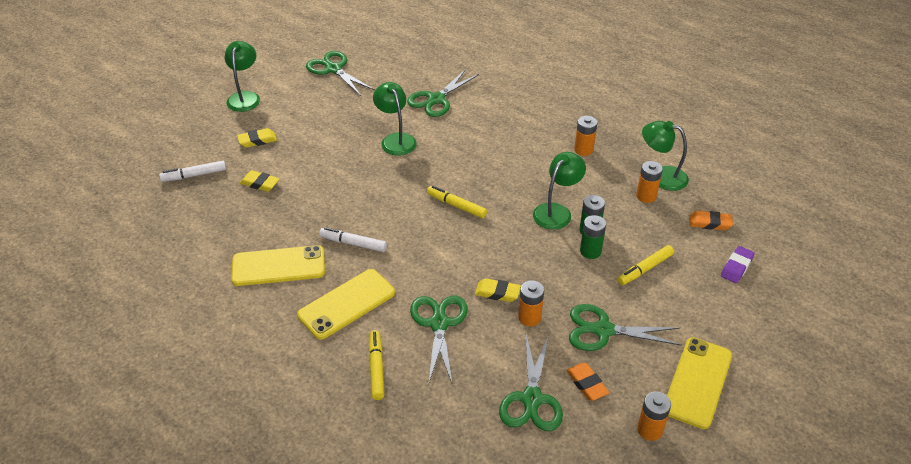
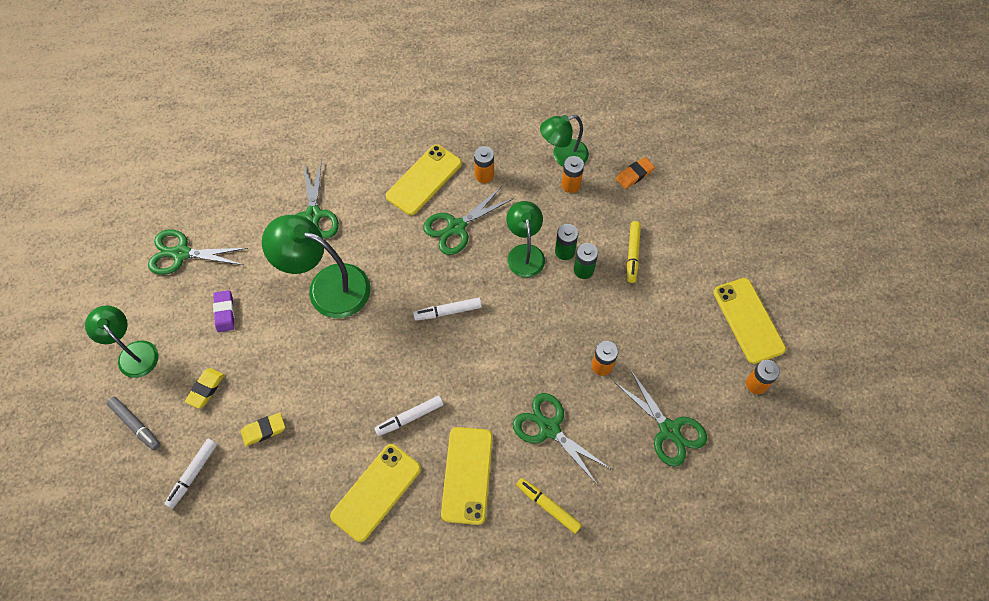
camera: 45 degrees left, 20 degrees up
green lamp [373,82,417,156] -> green lamp [262,215,370,318], size x1.59
yellow marker [427,186,487,218] -> white marker [413,298,482,321]
yellow eraser [475,278,521,302] -> none
orange eraser [566,363,609,401] -> none
green scissors [569,304,682,351] -> green scissors moved to [423,186,514,255]
purple eraser [721,246,755,283] -> purple eraser moved to [213,290,235,332]
none -> grey marker [107,397,161,451]
none -> yellow phone [386,144,462,215]

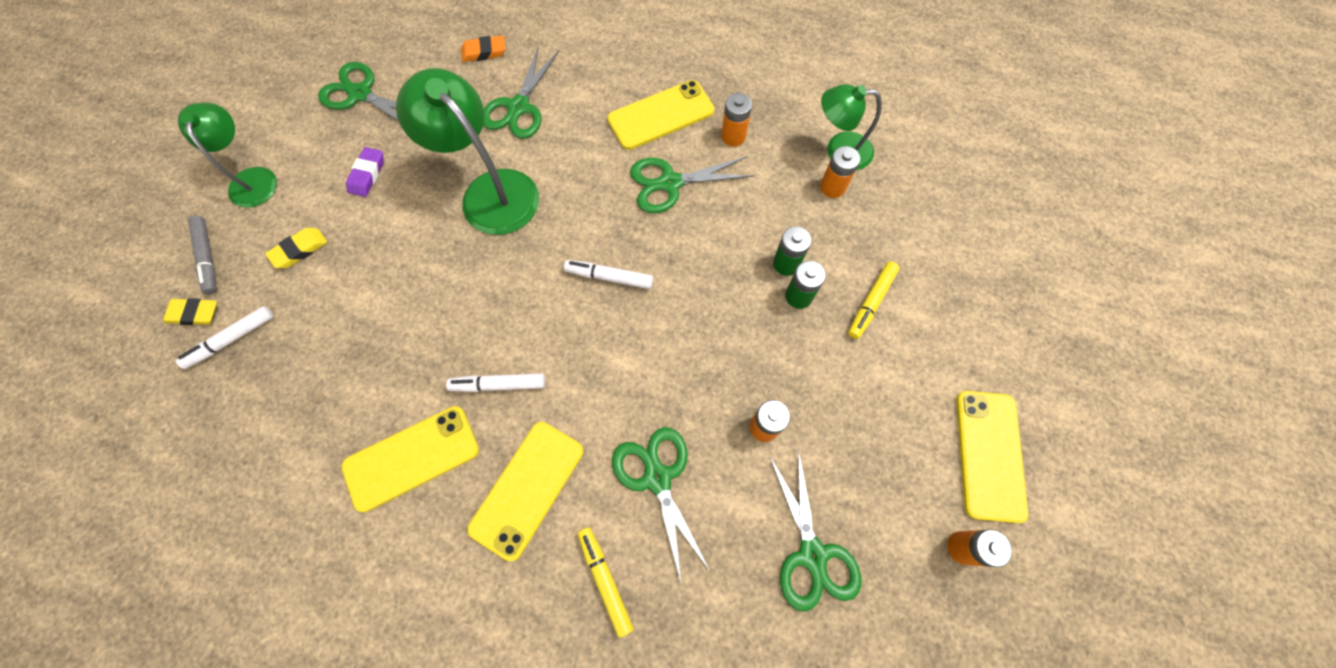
camera: 25 degrees right, 5 degrees up
yellow eraser [241,413,285,446] -> yellow eraser moved to [163,298,217,325]
green lamp [506,201,545,277] -> none
orange eraser [616,157,655,189] -> orange eraser moved to [461,35,506,62]

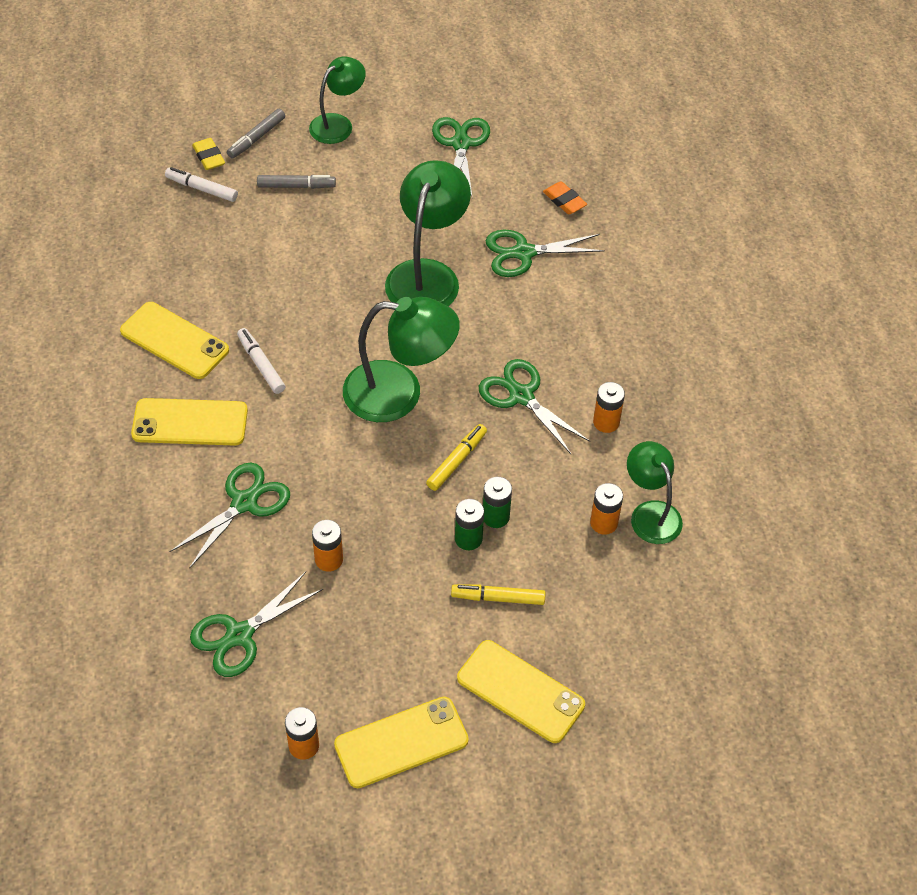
camera: 60 degrees right, 15 degrees down
yellow eraser [265,228,327,268] -> grey marker [257,175,336,189]
purple eraser [346,147,384,197] -> none
white marker [564,260,653,289] -> green lamp [343,297,460,422]
yellow marker [577,527,634,638] -> yellow marker moved to [426,424,487,491]
yellow phone [607,80,714,150] -> yellow phone moved to [457,640,585,743]

